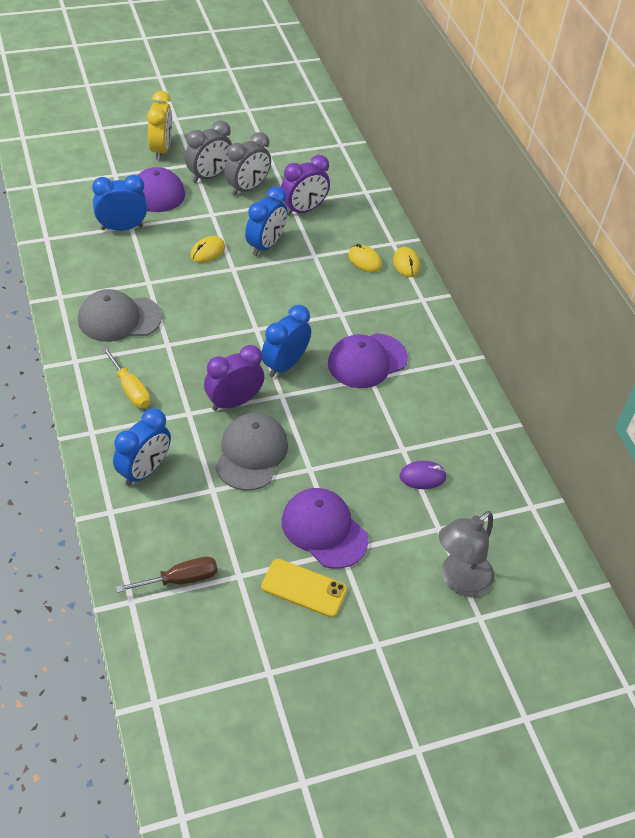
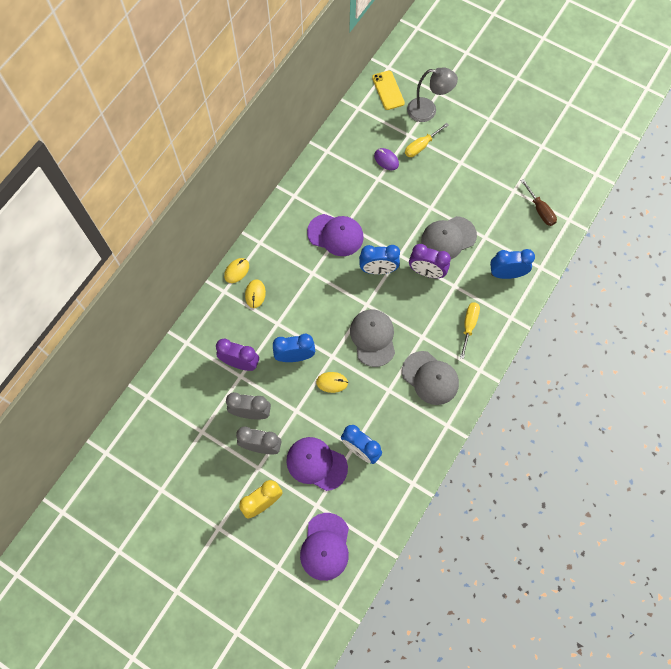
camera: 125 degrees left, 20 degrees up
brown screwdriver [116,557,218,593] -> brown screwdriver turned 150 degrees counterclockwise [521,179,557,226]
yellow phone [261,559,347,617] -> yellow phone moved to [372,71,405,110]
purple cap [281,488,369,569] -> purple cap moved to [300,513,349,581]
none -> grey cap [350,310,395,367]
none -> yellow screwdriver [405,123,449,157]

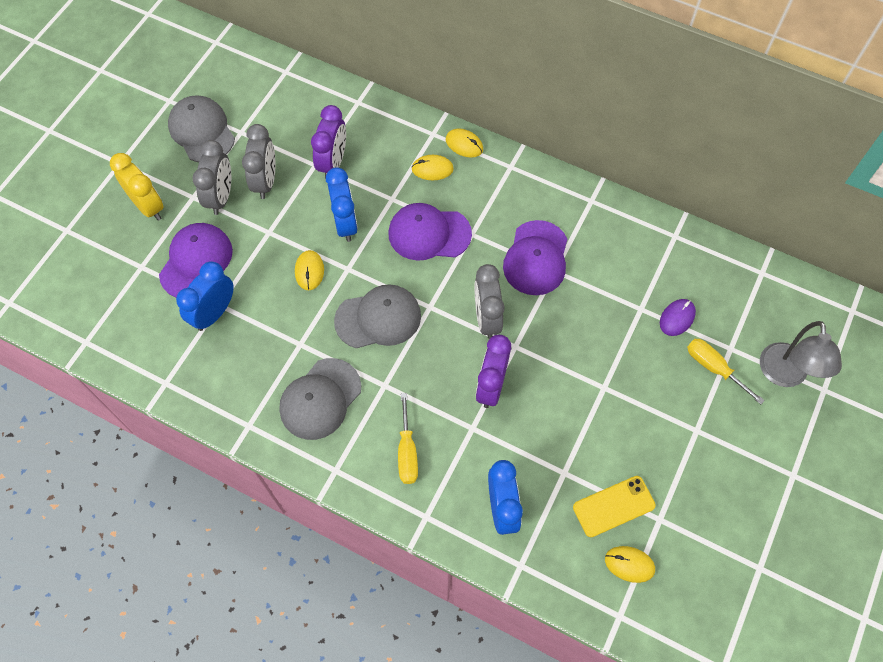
camera: 85 degrees right, 5 degrees down
purple cap [300,513,349,581] -> purple cap moved to [388,203,472,261]
blue clock [359,245,400,274] -> grey clock [474,264,505,339]
yellow phone [372,71,405,110] -> yellow phone moved to [573,476,656,537]
grey cap [421,216,477,259] -> grey cap moved to [168,96,235,162]
yellow screwdriver [460,302,480,359] -> yellow screwdriver turned 75 degrees clockwise [398,393,418,484]
brown screwdriver [521,179,557,226] -> yellow mouse [605,546,655,583]

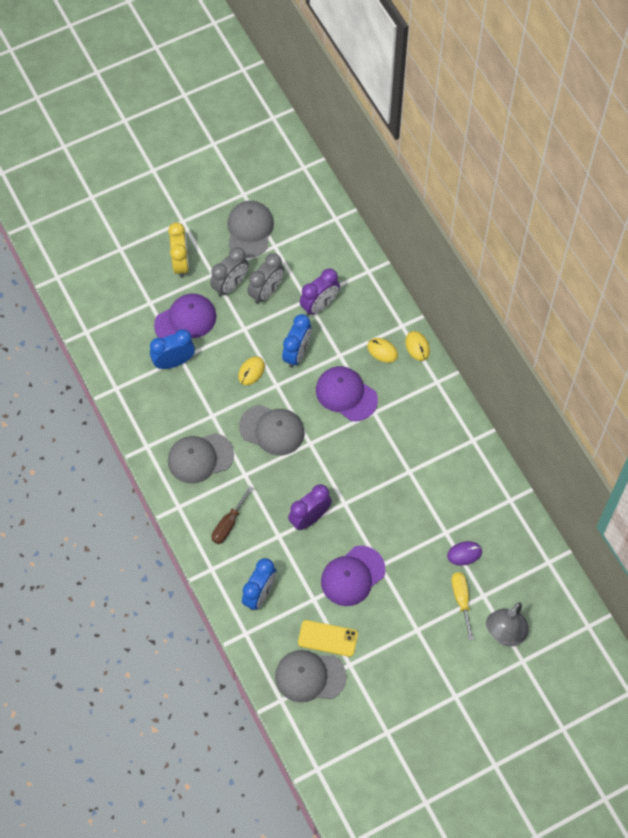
camera: 35 degrees right, 0 degrees up
yellow screwdriver [398,393,418,484] -> brown screwdriver [212,486,253,544]
grey clock [474,264,505,339] -> none
purple cap [503,220,567,295] -> purple cap moved to [321,546,385,606]
yellow mouse [605,546,655,583] -> grey cap [275,650,347,702]

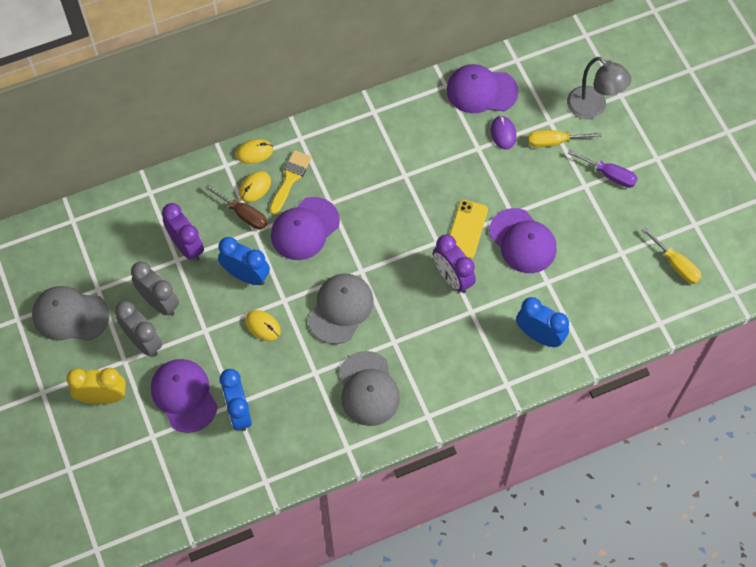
camera: 85 degrees left, 0 degrees up
brown screwdriver [212,486,253,544] -> brown screwdriver moved to [205,184,268,230]
grey cap [275,650,347,702] -> none
yellow phone [298,620,358,657] -> yellow phone moved to [450,200,488,259]
none -> yellow brush [270,150,312,215]
none -> purple cap [446,64,519,113]
none -> purple screwdriver [568,150,638,188]
none -> yellow screwdriver [642,227,702,284]

